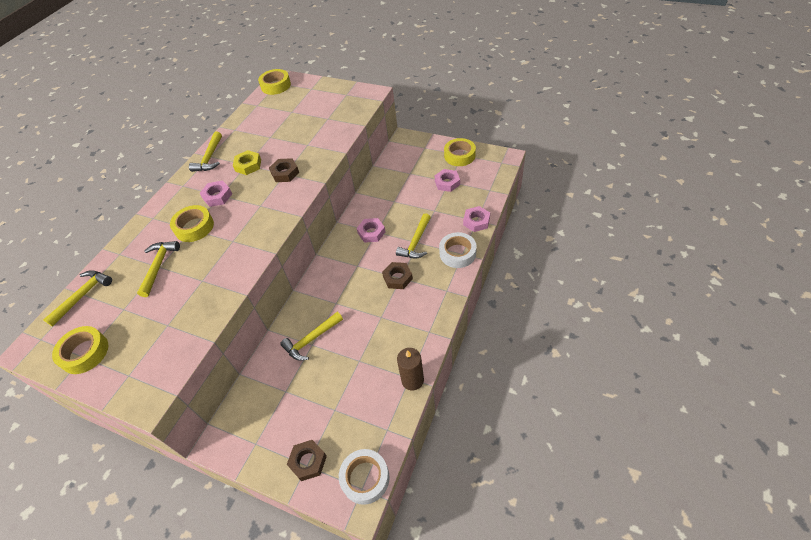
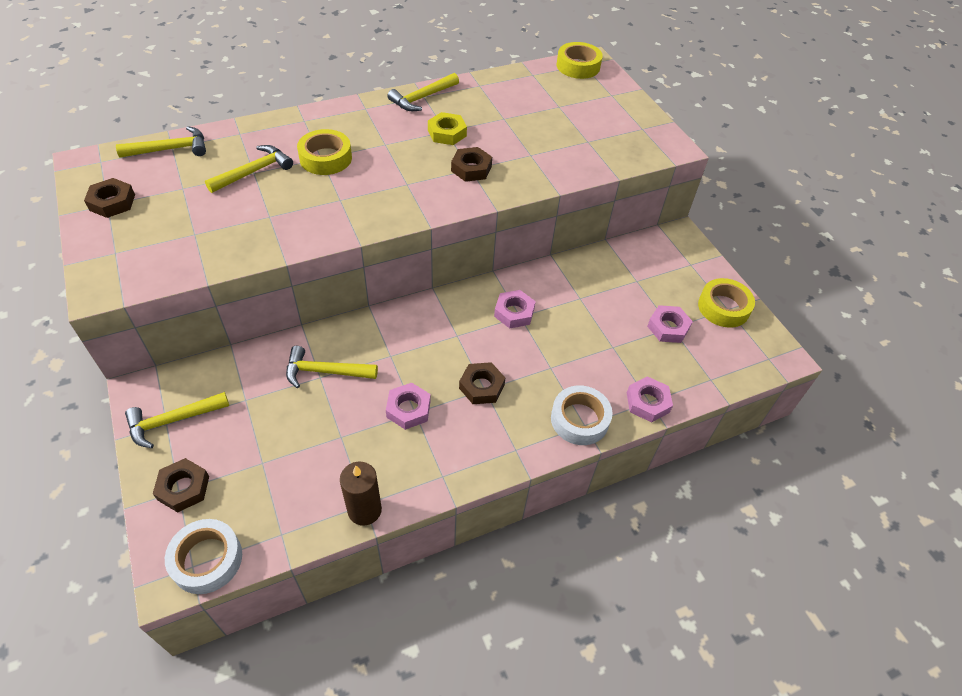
camera: 35 degrees right, 0 degrees up
yellow tape [52,326,108,374] -> brown nut [84,178,135,218]
pink nut [200,180,232,207] -> pink nut moved to [386,383,431,430]
yellow hammer [396,213,431,258] -> yellow hammer moved to [125,392,229,448]

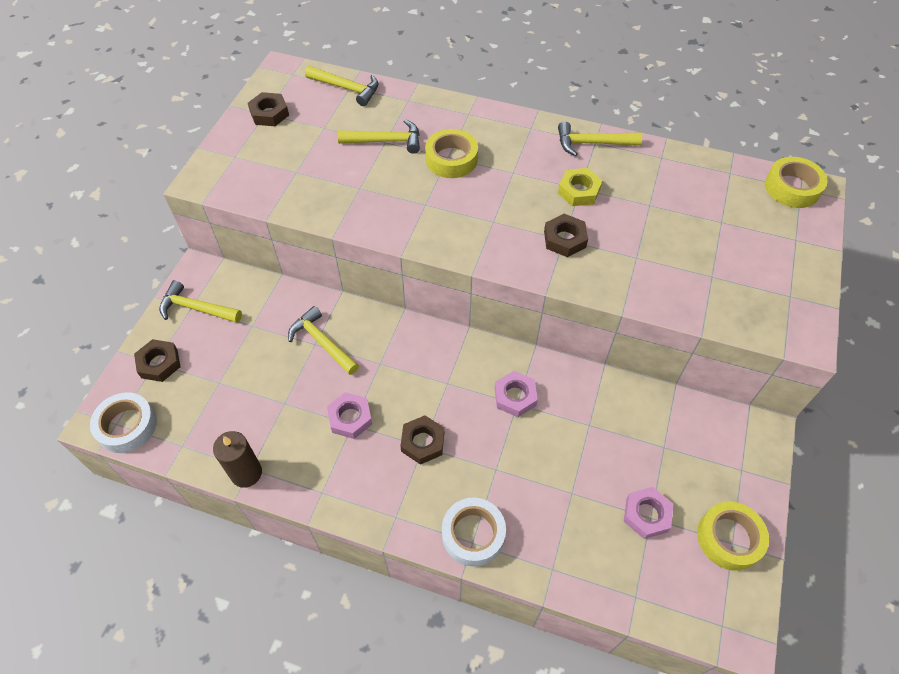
camera: 45 degrees right, 5 degrees up
pink nut [627,376,673,422] -> none

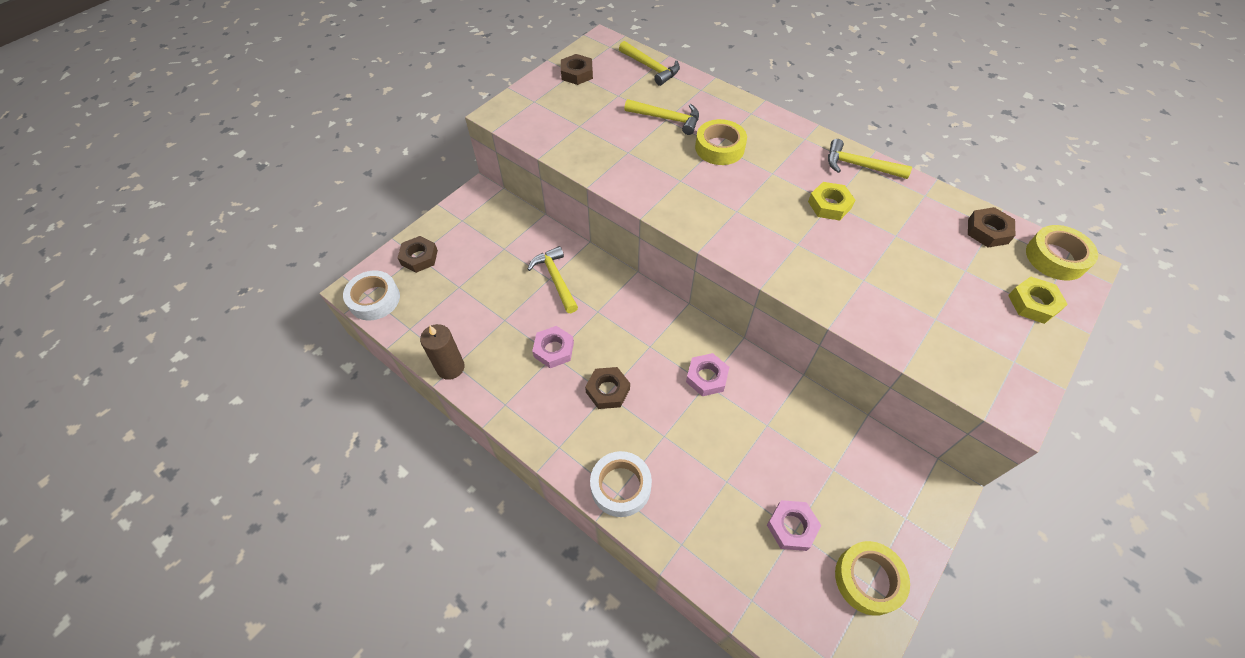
camera: 20 degrees right, 0 degrees up
yellow hammer [159,280,242,323] -> none
brown nut [544,214,588,257] -> brown nut moved to [968,207,1016,248]
none -> yellow nut [1008,277,1068,324]

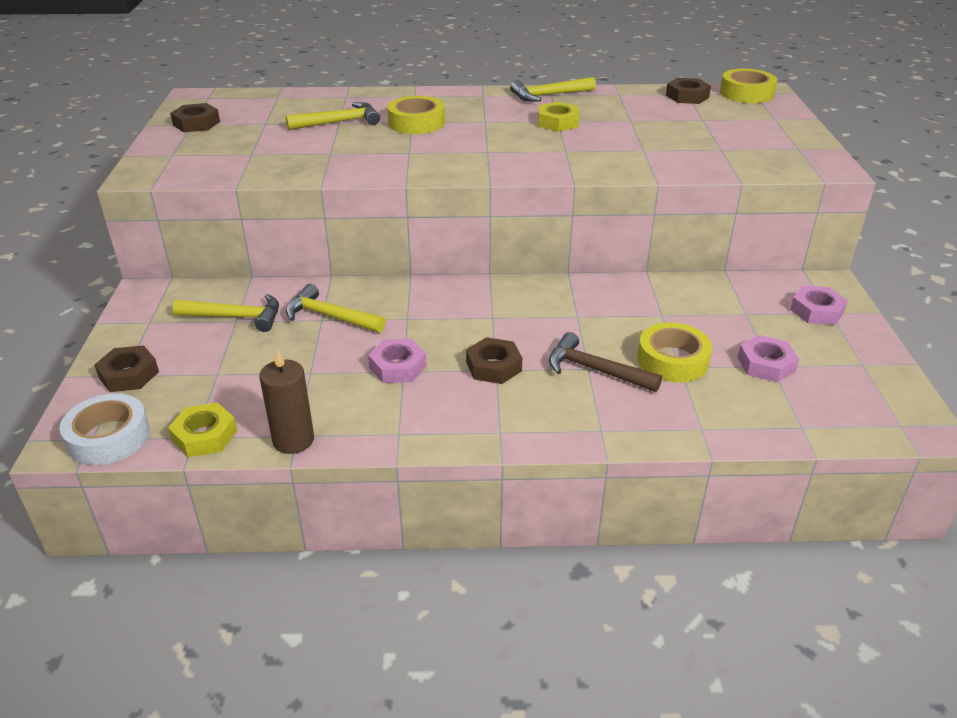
camera: 40 degrees left, 20 degrees down
white tape [590,451,652,517] -> none
yellow hammer [619,41,680,86] -> yellow hammer moved to [173,294,279,332]
pink nut [686,353,729,396] -> pink nut moved to [790,286,848,325]
yellow tape [835,541,910,616] -> yellow tape moved to [637,322,712,383]
yellow nut [1008,277,1068,324] -> yellow nut moved to [168,403,237,457]
none -> brown hammer [549,332,662,392]

